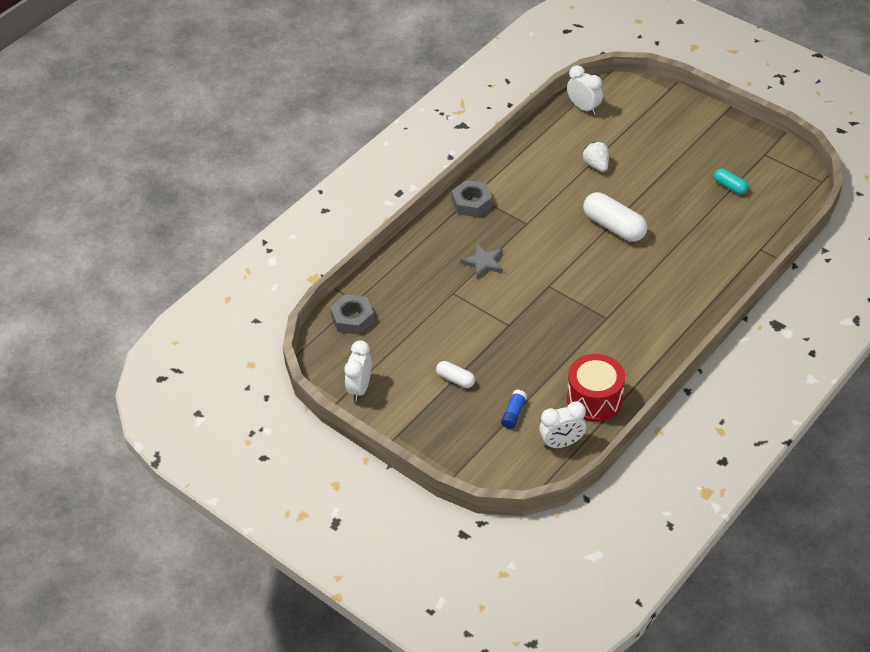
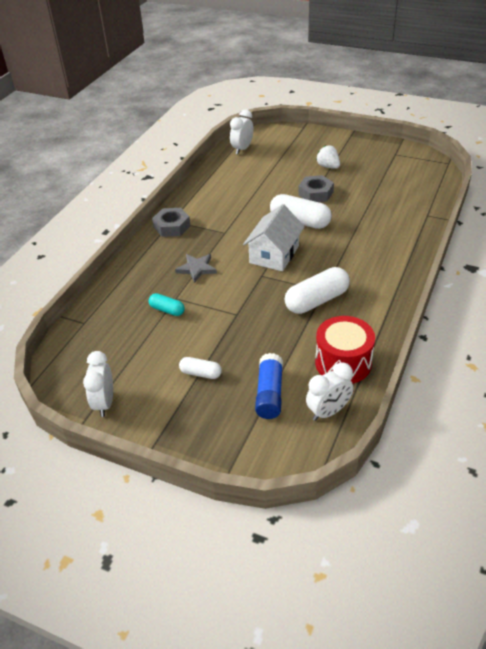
camera: 15 degrees left, 5 degrees down
grey nut [330,294,374,335] -> grey nut moved to [298,175,334,202]
blue glue stick [501,390,527,429] -> blue glue stick [255,353,283,419], size x1.59
white clock [567,65,603,115] -> white clock turned 90 degrees counterclockwise [230,109,254,154]
white strawberry [583,142,609,172] -> white strawberry moved to [316,145,340,169]
turquoise capsule [714,168,748,195] -> turquoise capsule moved to [149,293,185,316]
none -> white house [243,204,305,271]
none -> white capsule [284,267,350,314]

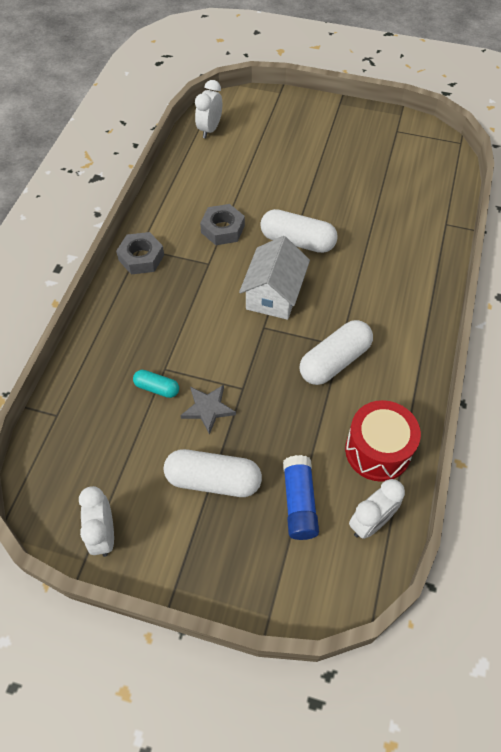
camera: 10 degrees left, 15 degrees up
grey star [175,254,217,283] -> grey star moved to [180,385,236,435]
white capsule [179,357,222,379] -> white capsule [164,449,262,497], size x1.85
grey nut [298,175,334,202] -> grey nut moved to [200,204,245,245]
white strawberry [316,145,340,169] -> none

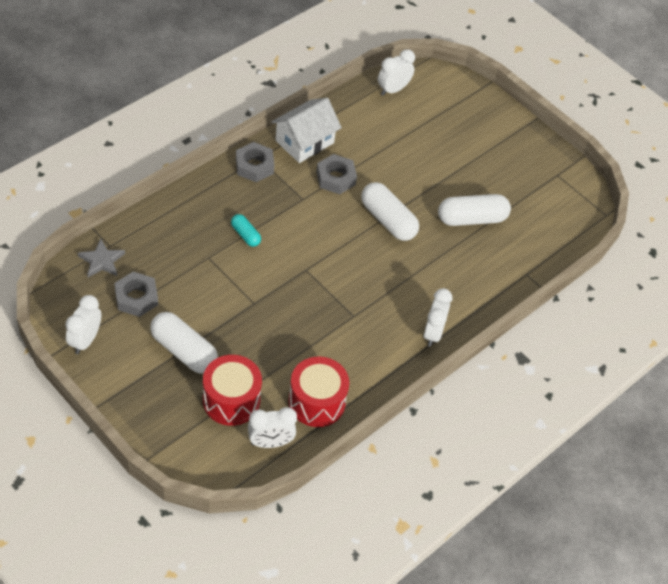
camera: 25 degrees right, 5 degrees down
turquoise capsule [133,370,179,398] -> turquoise capsule moved to [231,214,261,247]
grey star [180,385,236,435] -> grey star moved to [78,239,125,278]
white house [239,236,310,320] -> white house moved to [272,98,342,163]
blue glue stick [283,455,319,540] -> red drum [203,355,262,426]
white capsule [300,320,373,385] -> white capsule moved to [438,194,511,226]
none -> grey nut [114,272,158,317]
none -> white clock [423,288,453,347]

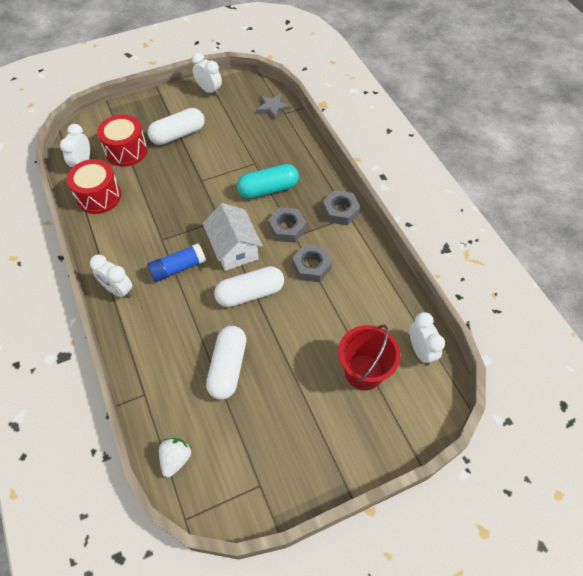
camera: 115 degrees right, 5 degrees up
grey nut [114,272,158,317] -> grey nut moved to [268,207,307,242]
turquoise capsule [231,214,261,247] -> turquoise capsule [237,164,299,199], size x1.85
white house [272,98,342,163] -> white house moved to [202,203,263,271]
none -> blue glue stick [147,243,206,282]
none -> white strawberry [159,438,191,477]
none -> red bucket [338,325,400,391]

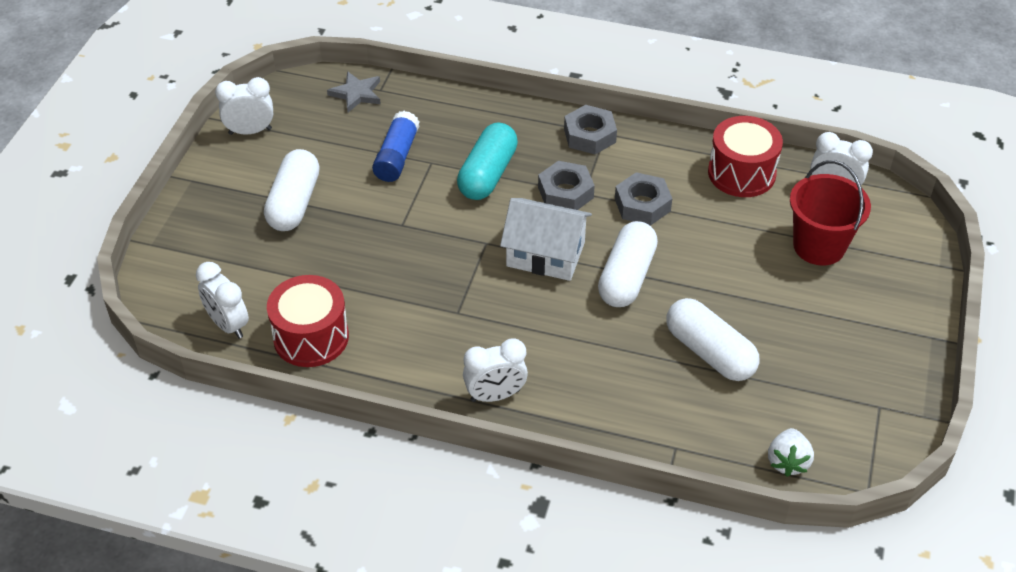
camera: 50 degrees left, 10 degrees down
red drum [97,115,147,167] -> red drum moved to [708,116,783,197]
blue glue stick [147,243,206,282] -> blue glue stick moved to [372,111,419,182]
white strawberry [159,438,191,477] -> white strawberry turned 135 degrees counterclockwise [768,428,814,477]

